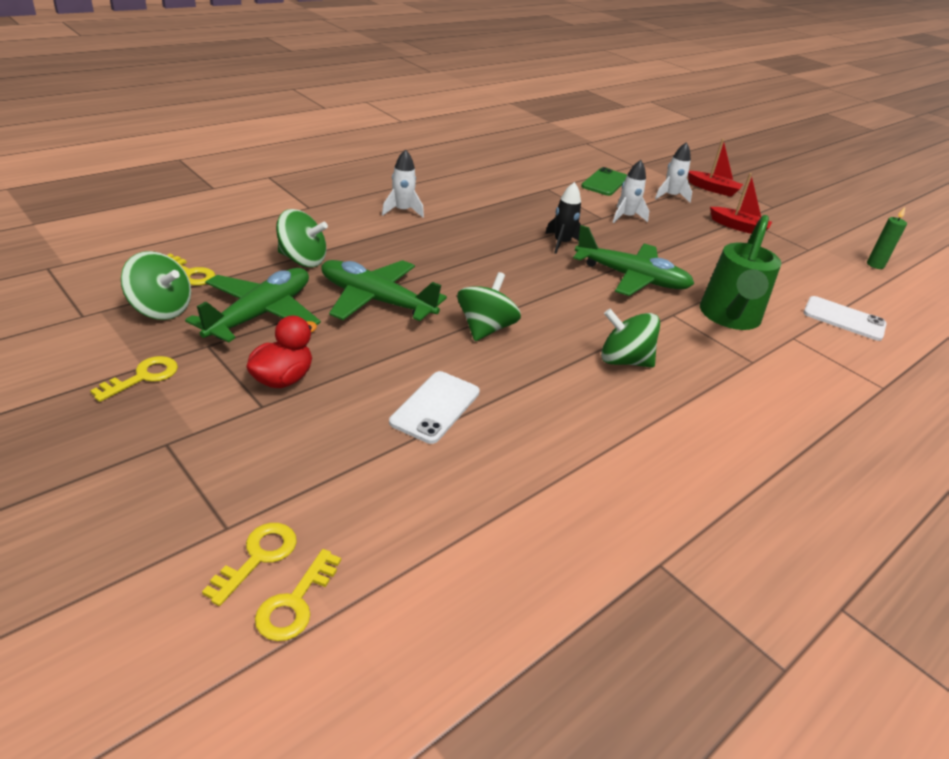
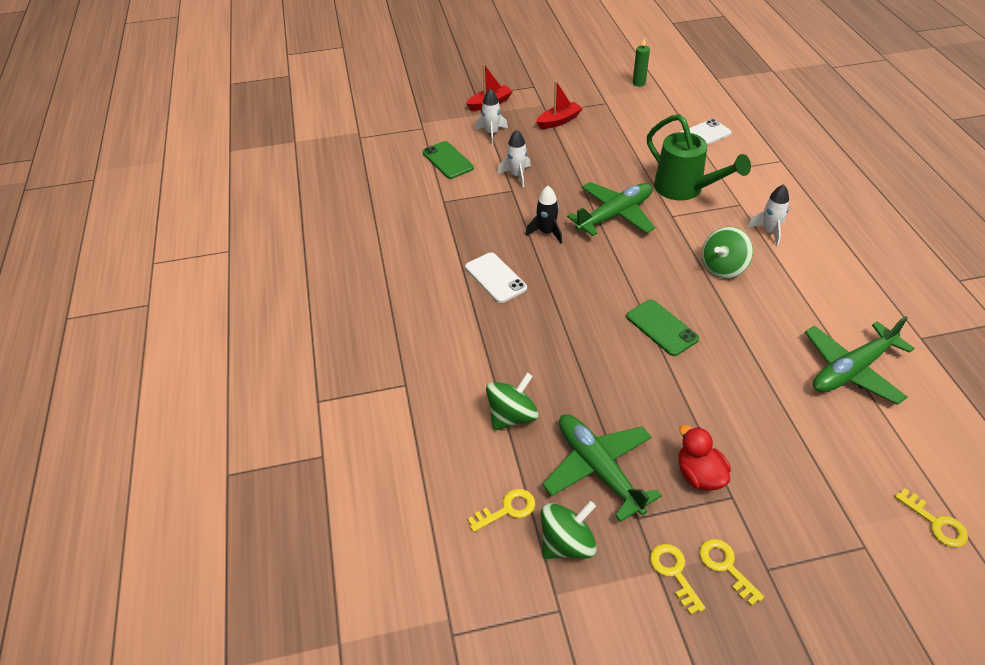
camera: 55 degrees left, 10 degrees up
yellow key [202,523,297,606] -> yellow key moved to [699,539,764,606]
green plane [321,260,447,321] -> green plane moved to [805,316,915,405]
white rocket [382,149,424,218] -> white rocket moved to [747,184,789,246]
white phone [389,371,480,444] -> white phone moved to [465,252,527,303]
green spinning top [457,272,521,341] -> green phone [626,299,699,356]

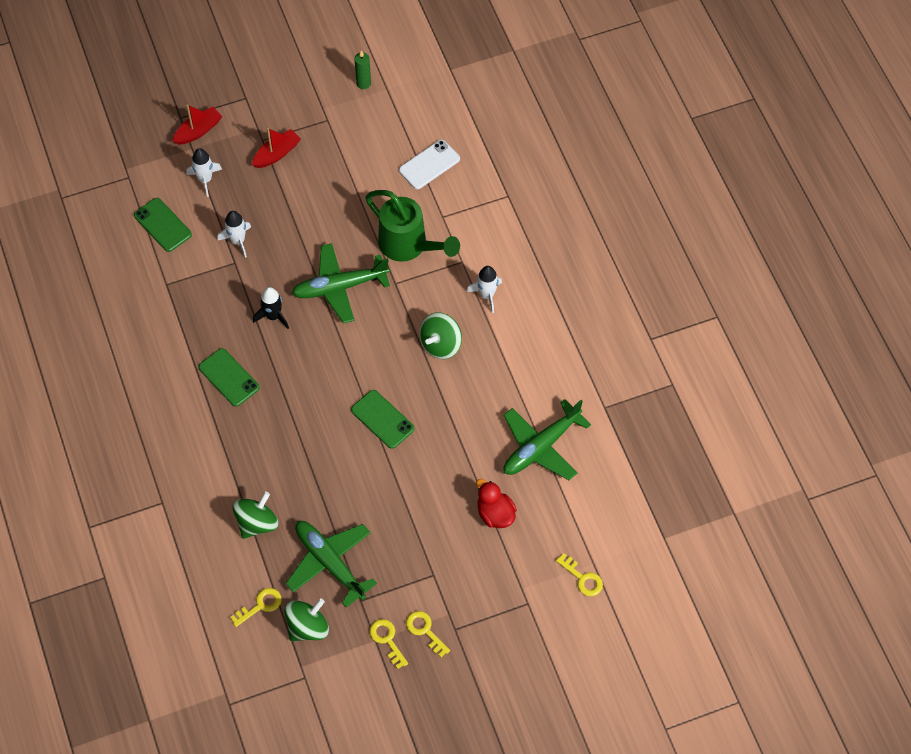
camera: 10 degrees left, 15 degrees up
white phone [465,252,527,303] -> green phone [198,348,259,407]
green plane [567,182,655,236] -> green plane turned 150 degrees counterclockwise [292,243,390,324]
red duck [678,425,731,491] -> red duck moved to [476,479,517,528]

